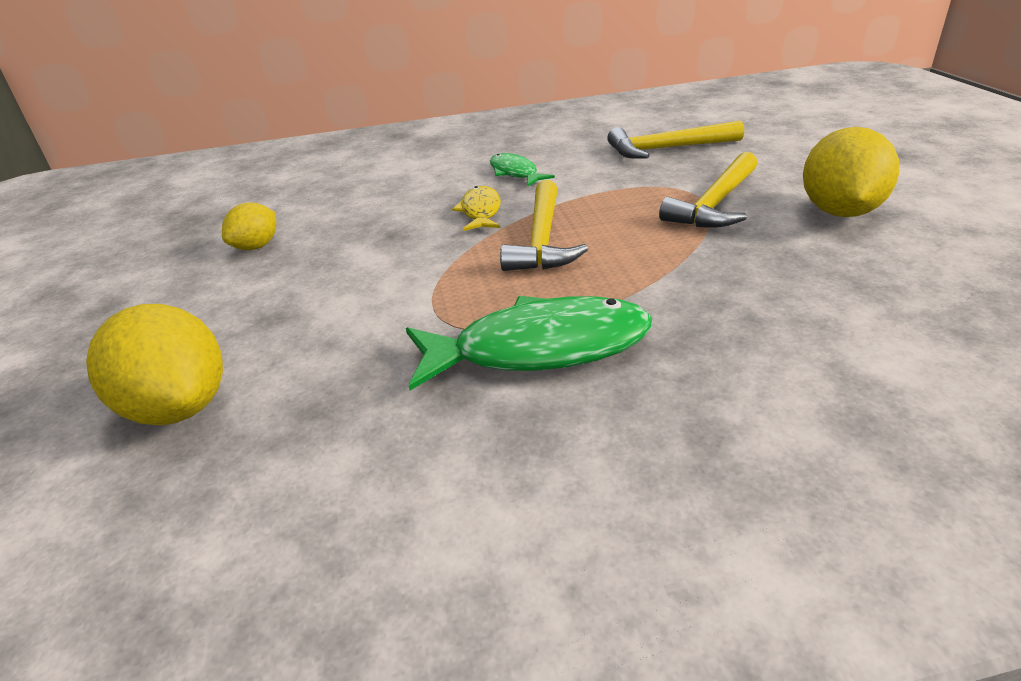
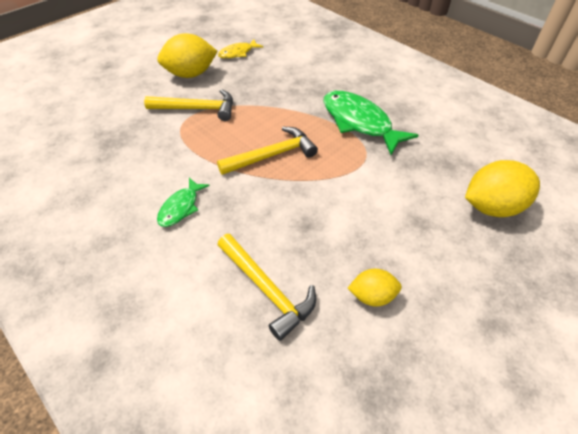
camera: 125 degrees left, 15 degrees up
yellow lemon [86,304,223,425] -> yellow lemon turned 60 degrees clockwise [465,160,540,217]
yellow fish [452,186,501,231] -> yellow fish moved to [218,39,263,59]
yellow hammer [607,121,744,159] -> yellow hammer moved to [217,234,316,341]

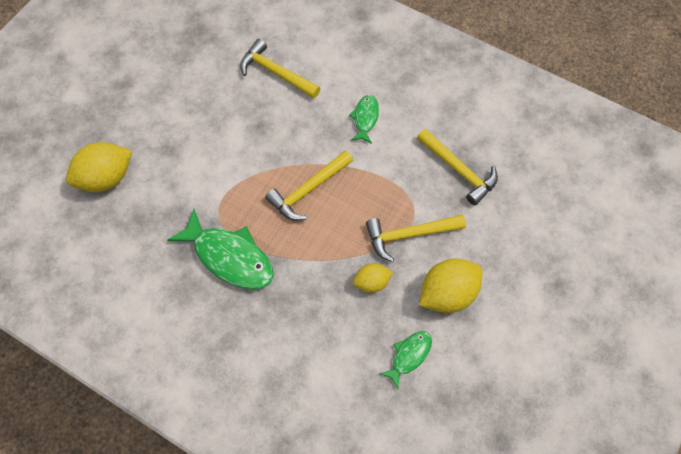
camera: 165 degrees right, 15 degrees up
yellow fish [218,39,263,59] -> green fish [379,331,432,389]
yellow lemon [348,269,402,307] -> yellow lemon moved to [353,263,393,293]
none -> yellow hammer [417,129,498,205]

